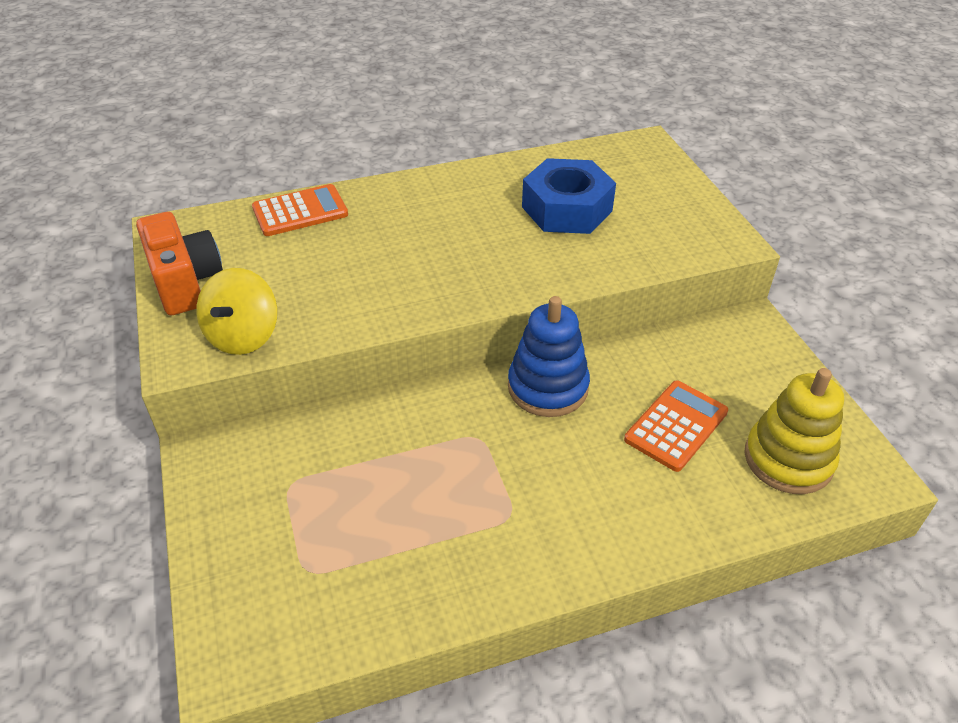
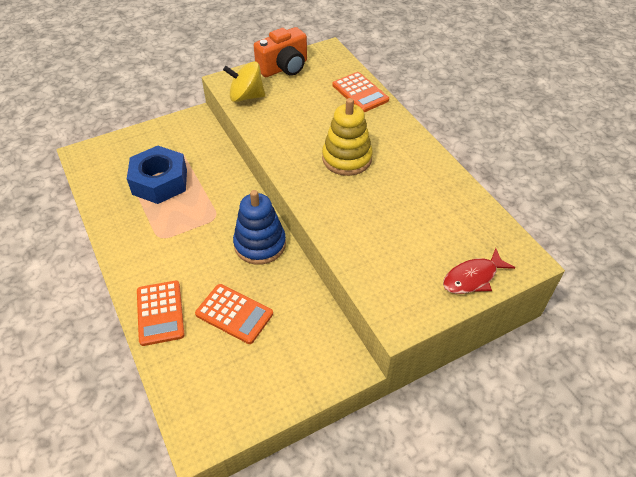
camera: 80 degrees right, 5 degrees up
blue nut [522,158,616,234] -> blue nut moved to [127,146,187,204]
yellow stacking toy [744,368,844,494] -> yellow stacking toy moved to [322,98,373,176]
none -> orange calculator [137,280,185,346]
none -> red fish [443,248,515,294]

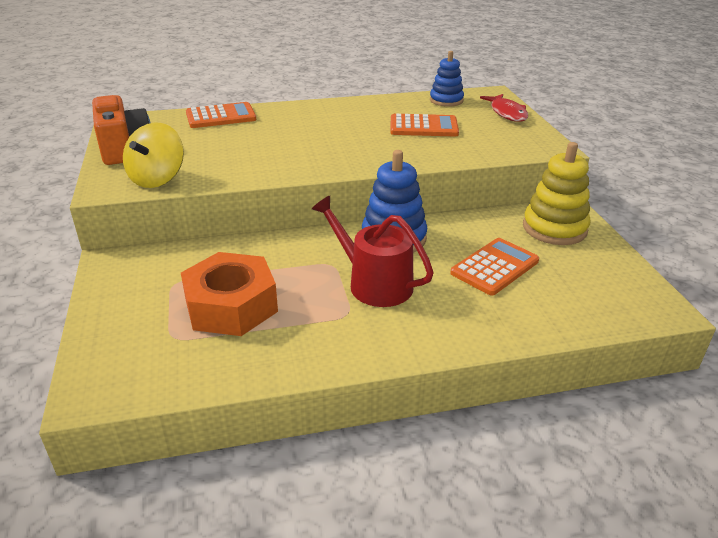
camera: 75 degrees left, 15 degrees down
blue nut [127,146,187,204] -> orange nut [181,252,278,336]
orange calculator [137,280,185,346] -> orange calculator moved to [390,114,459,136]
yellow stacking toy [322,98,373,176] -> yellow stacking toy moved to [523,142,590,245]
none -> red watering can [312,196,434,307]
none -> blue stacking toy [430,51,464,107]

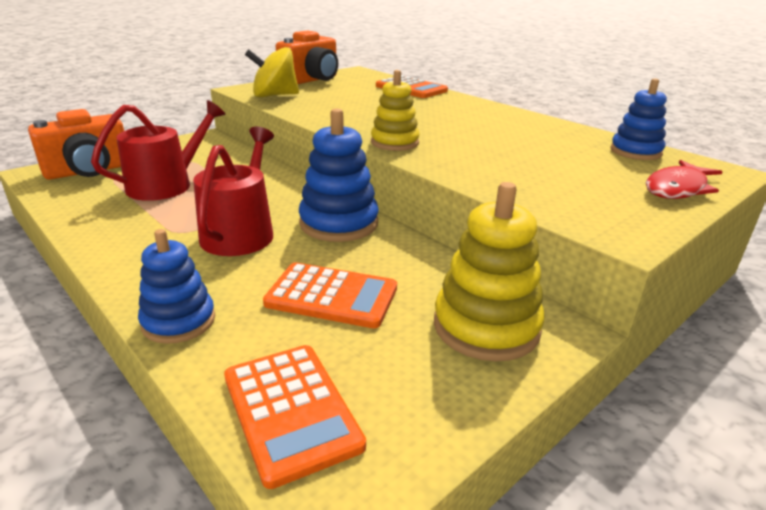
camera: 60 degrees right, 5 degrees down
orange nut [181,252,278,336] -> red watering can [91,100,225,201]
orange calculator [390,114,459,136] -> orange calculator moved to [224,345,366,489]
none -> orange camera [28,109,124,180]
none -> blue stacking toy [138,229,215,344]
none -> yellow stacking toy [371,70,420,151]

